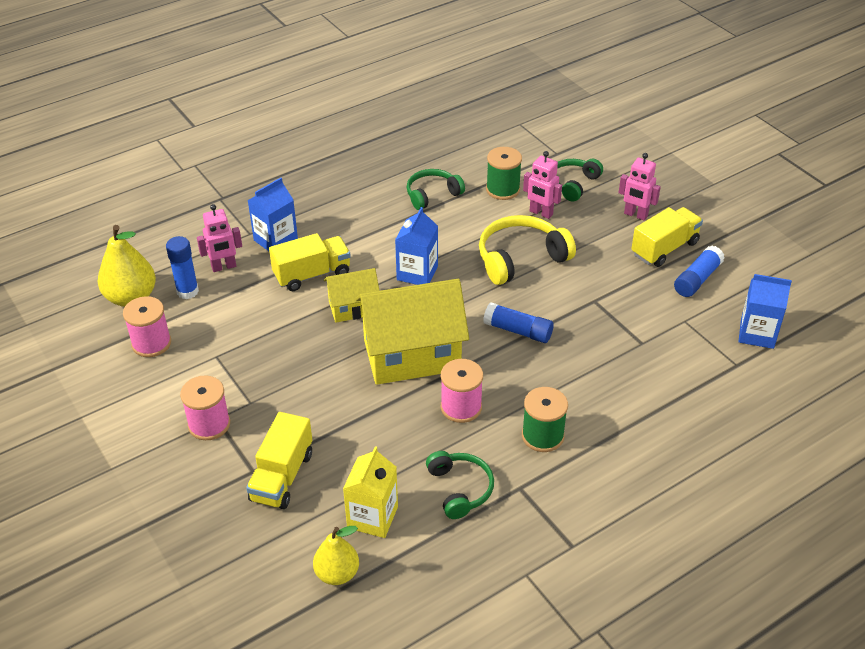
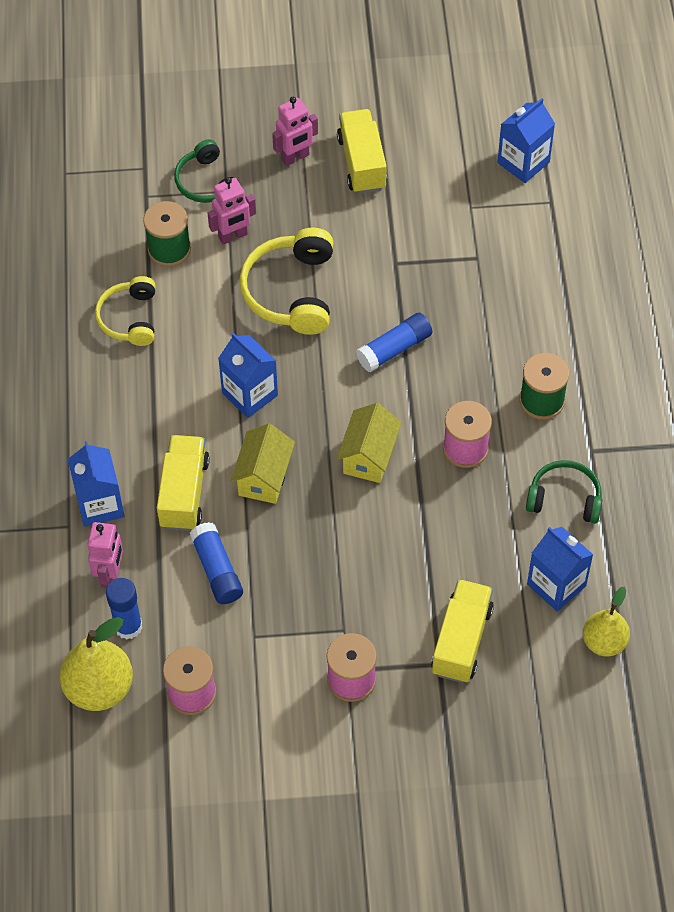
camera: 60 degrees left, 15 degrees up
yellow truck [246,412,312,509] -> yellow truck turned 120 degrees counterclockwise [431,579,494,683]
yellow carton [343,446,398,538] -> blue carton [527,527,593,612]
yellow house [355,279,469,385] -> yellow house [337,403,402,483], size x0.53
green headphones [406,169,465,210] -> yellow headphones [95,276,155,346]
blue glue stick [674,245,724,297] -> blue glue stick moved to [190,522,243,604]

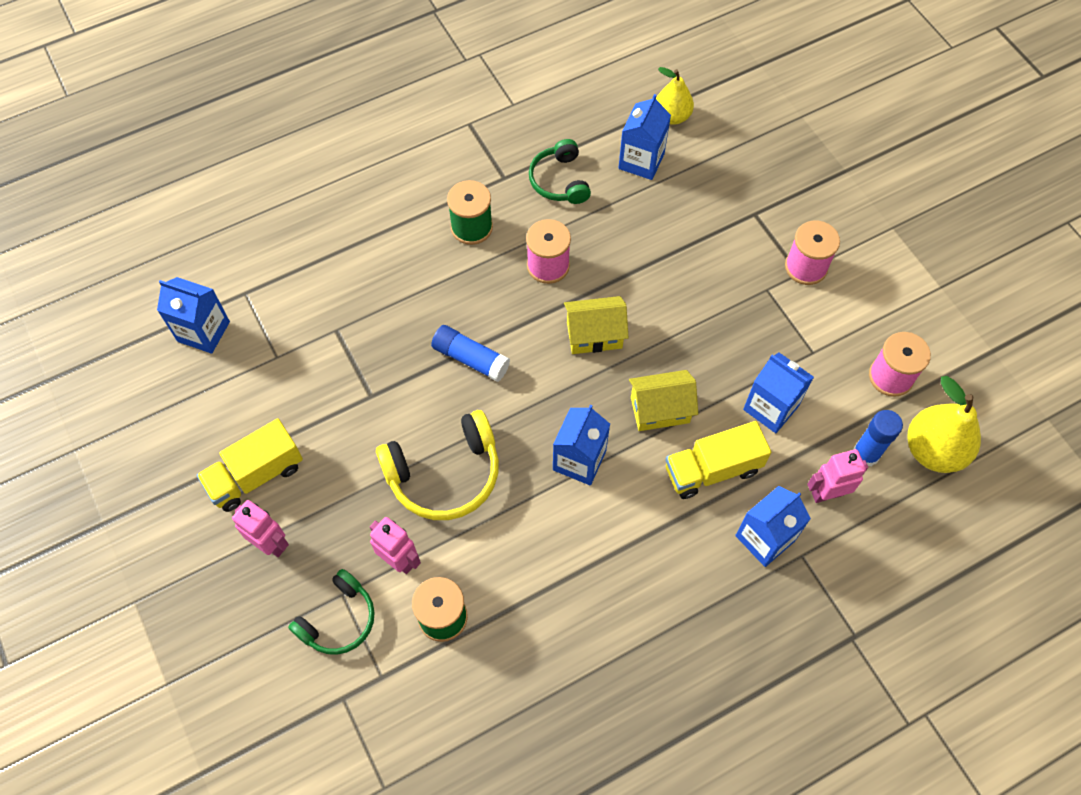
camera: 115 degrees left, 5 degrees up
yellow headphones [95,276,155,346] -> none
blue glue stick [190,522,243,604] -> blue carton [743,353,814,433]
yellow truck [431,579,494,683] -> none

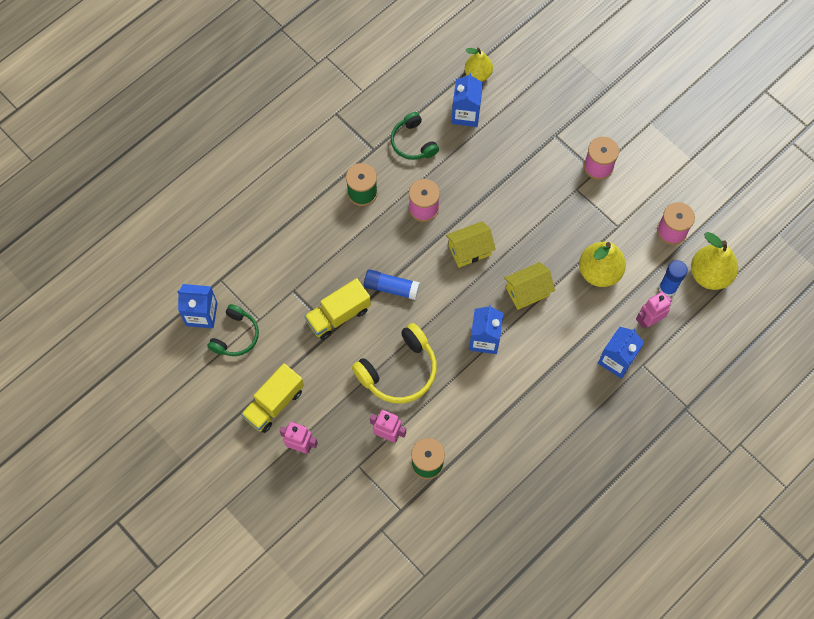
camera: 15 degrees left, 5 degrees up
green headphones [288,569,375,655] -> green headphones moved to [208,304,259,356]
yellow truck [665,421,771,499] -> yellow truck moved to [304,278,371,340]
blue carton [743,353,814,433] -> yellow pear [579,242,626,287]

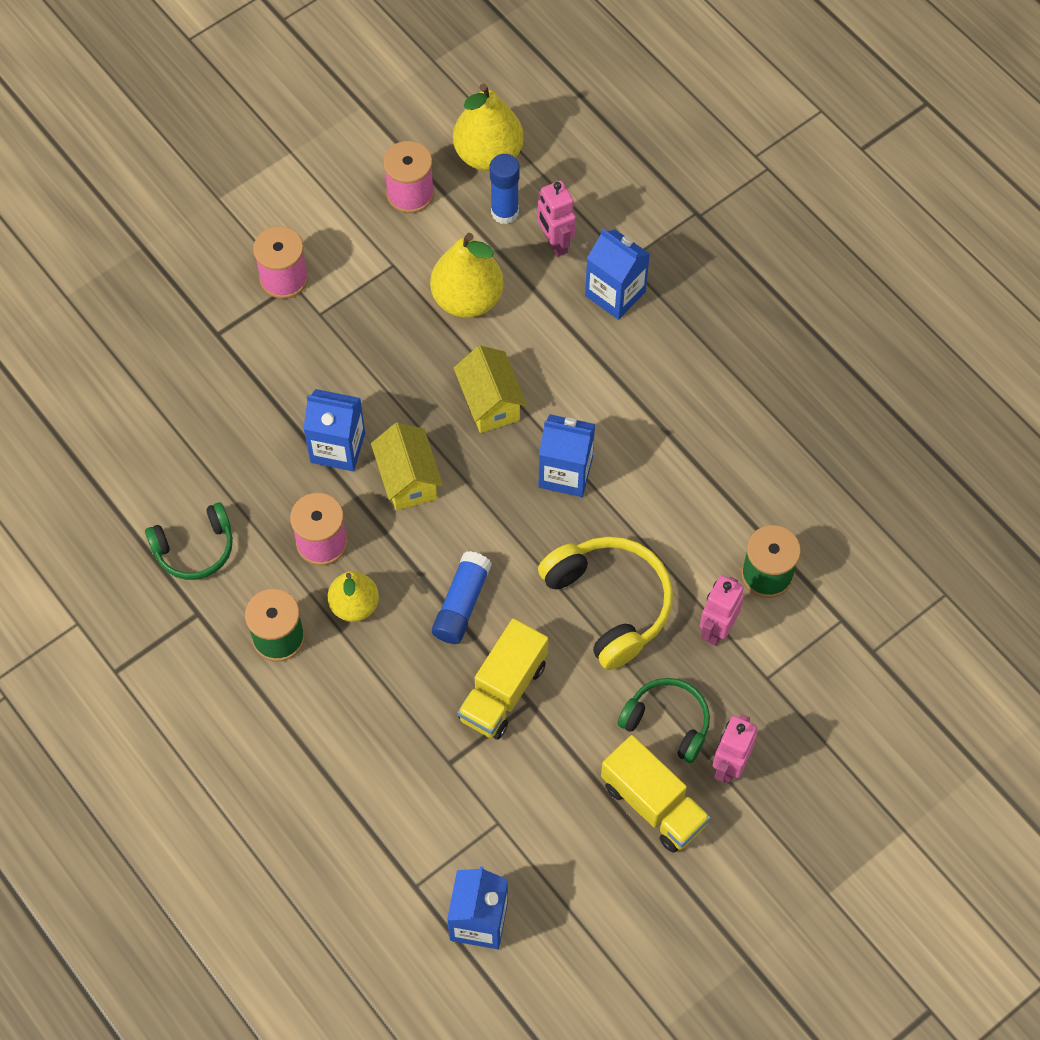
camera: 85 degrees left, 5 degrees down
green headphones [208,304,259,356] -> green headphones moved to [618,678,710,763]
yellow truck [304,278,371,340] -> yellow truck turned 60 degrees clockwise [458,618,548,740]
blue carton [451,73,483,127] -> blue carton moved to [303,389,365,471]
yellow pear [465,48,493,81] -> yellow pear moved to [328,571,379,622]

